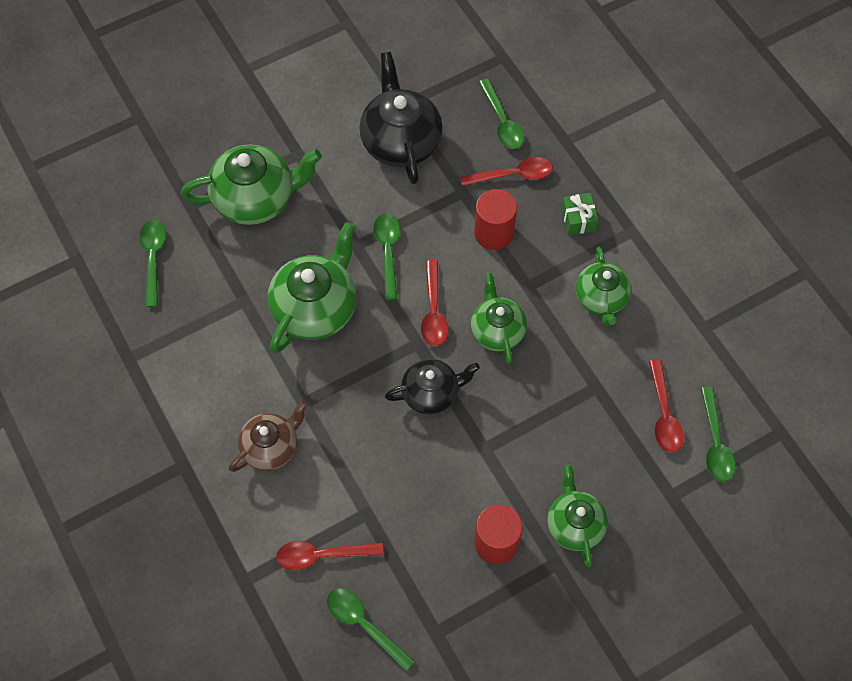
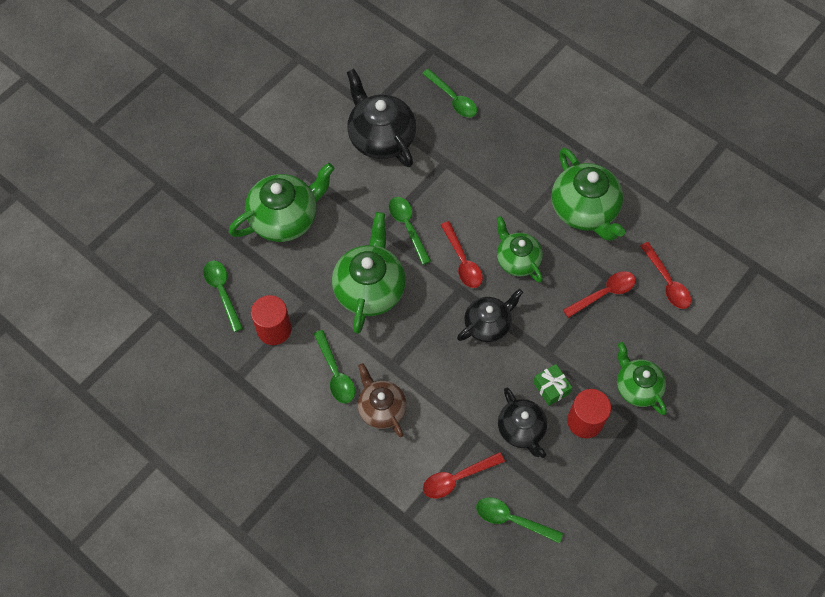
camera: 20 degrees left, 0 degrees up
brown teapot [229,401,307,472] -> brown teapot turned 60 degrees counterclockwise [358,363,407,437]
red spoon [460,157,552,186] -> red spoon moved to [563,271,636,318]
red cylinder [474,189,517,250] -> red cylinder moved to [251,295,292,345]
green gift [561,193,598,235] -> green gift moved to [533,364,572,406]
green teapot [576,247,631,326] -> green teapot [551,148,625,241], size x1.58
green spoon [701,387,735,482] -> green spoon moved to [314,330,355,403]
none -> black teapot [498,388,547,458]

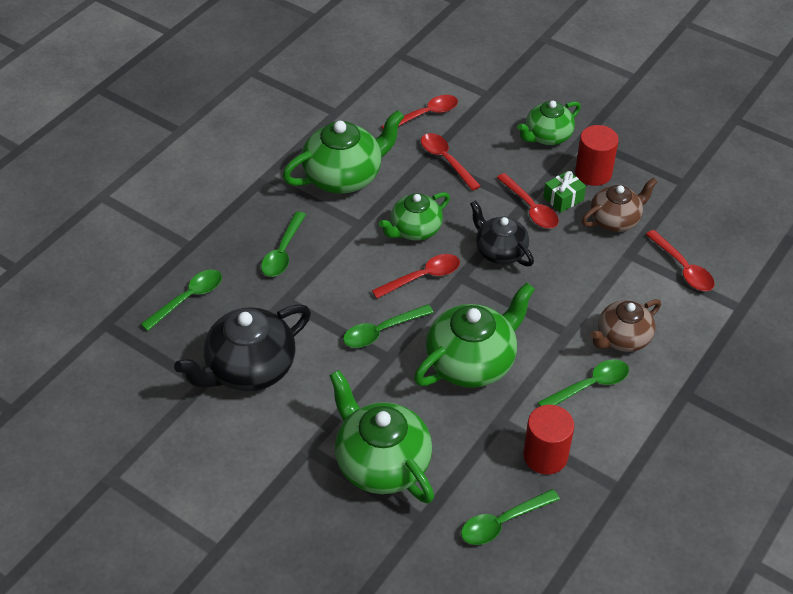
camera: 95 degrees left, 15 degrees down
green teapot [332,212,406,334] -> green teapot turned 135 degrees clockwise [414,283,535,388]
green spoon [476,497,563,544] -> green spoon moved to [261,212,306,277]
black teapot [498,388,547,458] -> brown teapot [582,178,657,232]
none -> red spoon [497,173,559,228]

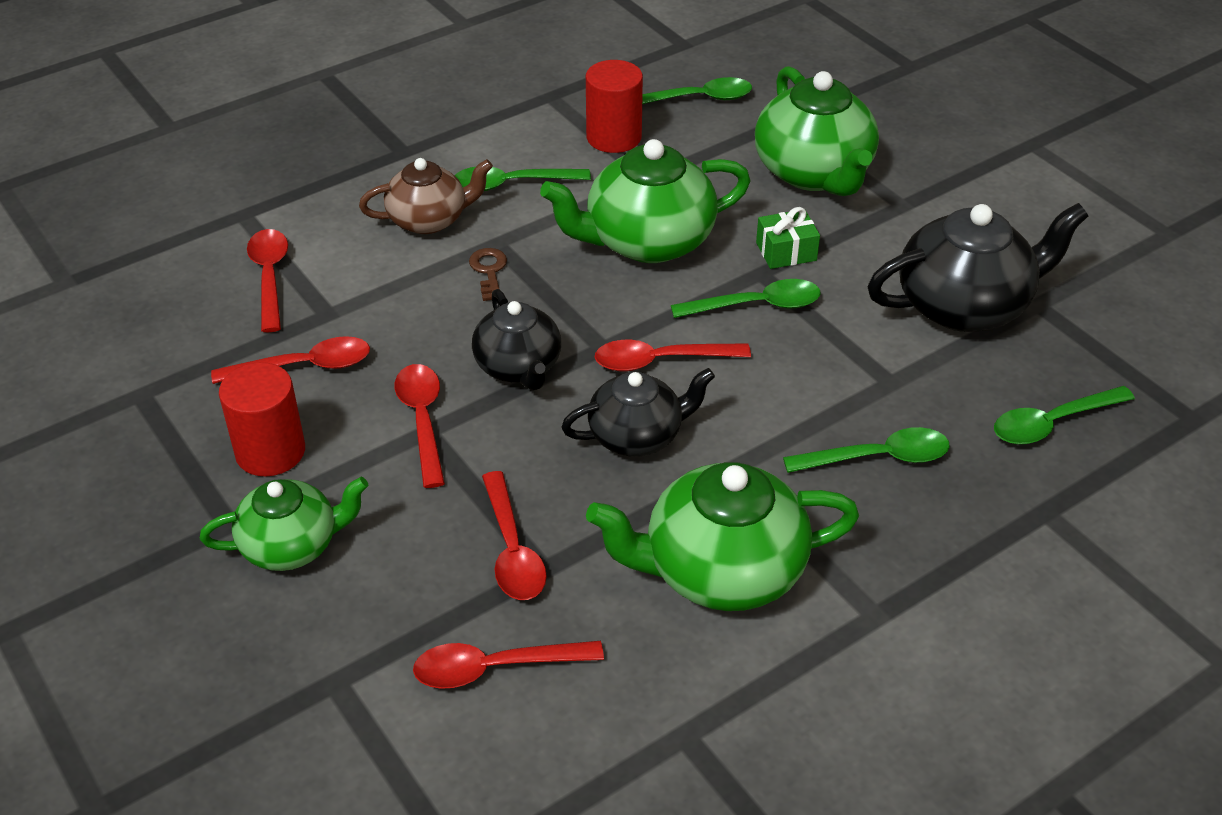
camera: 160 degrees left, 5 degrees down
green spoon [261,212,306,277] -> green spoon turned 45 degrees clockwise [783,427,950,473]
green teapot [379,192,450,241] -> black teapot [562,368,715,457]
green gift [543,171,586,213] -> green gift moved to [756,207,820,269]
brown teapot [582,178,657,232] -> red spoon [211,336,370,384]
none -> brown key [469,248,507,301]

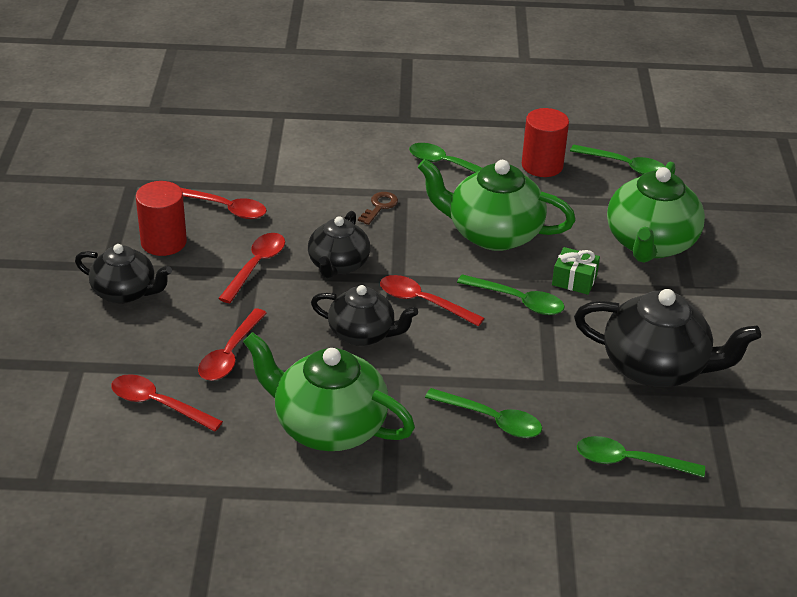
camera: 35 degrees right, 5 degrees down
green teapot [200,477,369,571] -> black teapot [75,244,172,304]
red spoon [247,229,288,332] -> none
brown teapot [359,158,493,234] -> none

